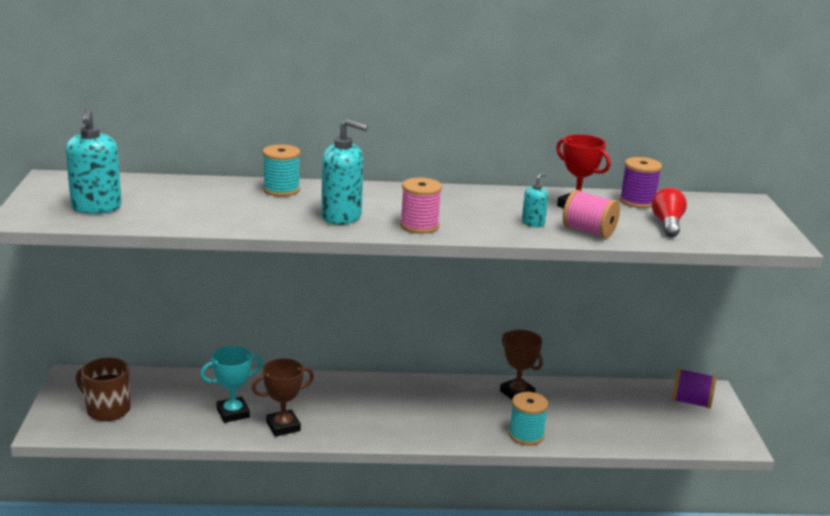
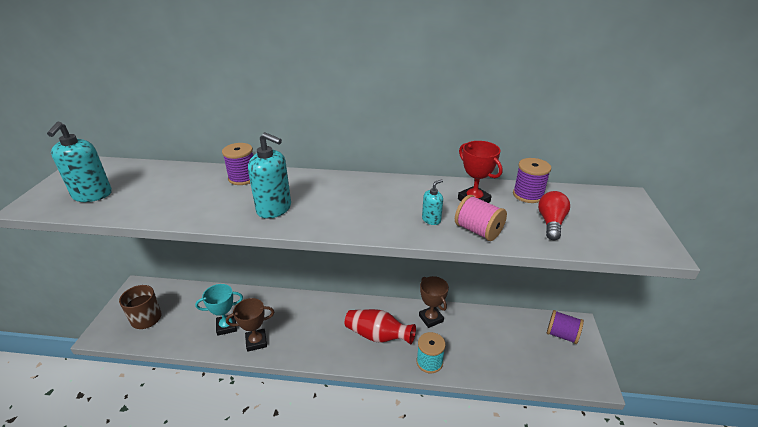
camera: 10 degrees right, 10 degrees up
turquoise spool [263,144,300,197] -> purple spool [222,143,253,185]
pink spool [400,178,442,234] -> none
none -> red vase [345,309,416,344]

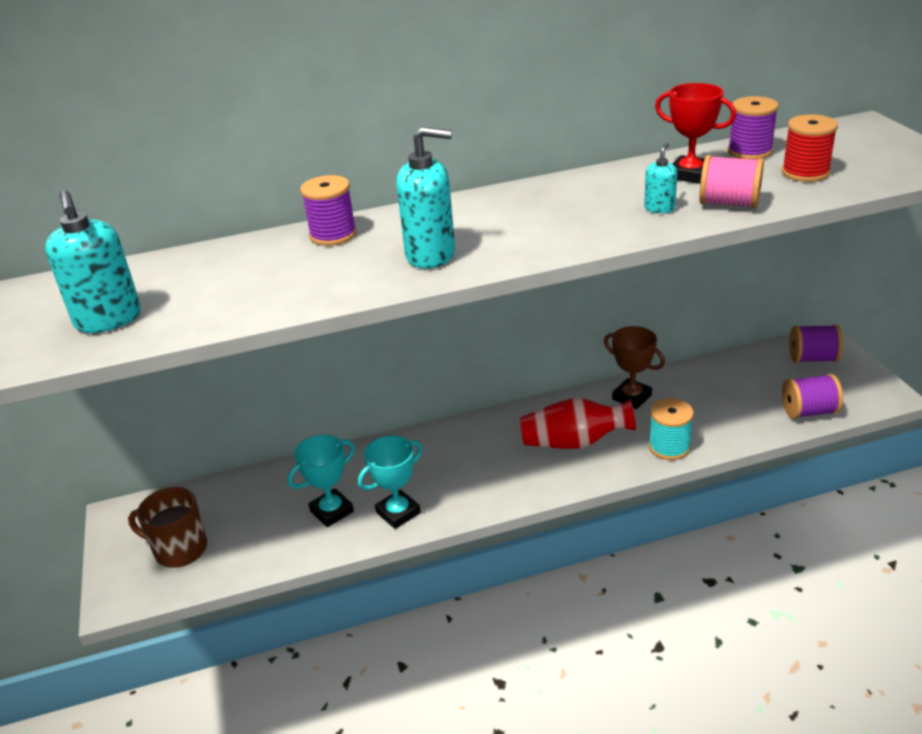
camera: 20 degrees left, 0 degrees up
brown trophy [226,298,274,352] -> turquoise trophy [358,435,423,529]
red light bulb [538,191,570,240] -> red spool [782,114,838,182]
none -> purple spool [782,374,843,419]

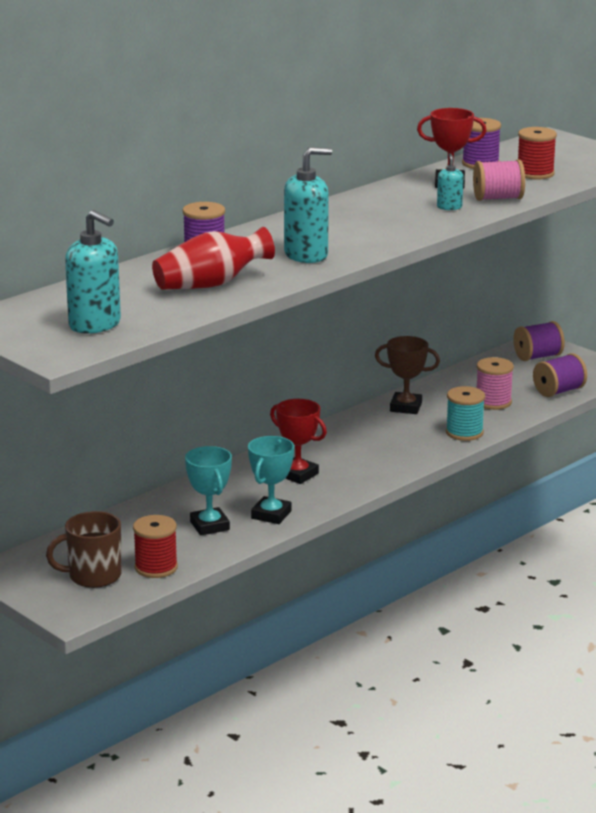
camera: 30 degrees left, 10 degrees down
turquoise trophy [287,435,355,527] -> turquoise trophy turned 45 degrees counterclockwise [185,446,232,535]
red vase [520,398,636,449] -> red vase moved to [152,227,275,290]
none -> red spool [133,515,178,578]
none -> red trophy [270,399,327,484]
none -> pink spool [477,357,514,410]

